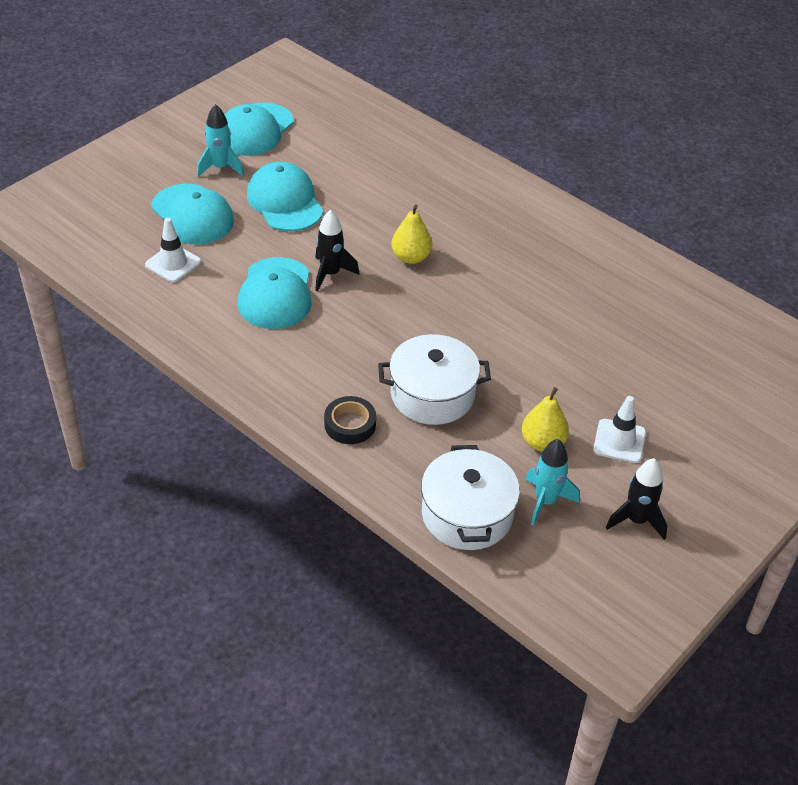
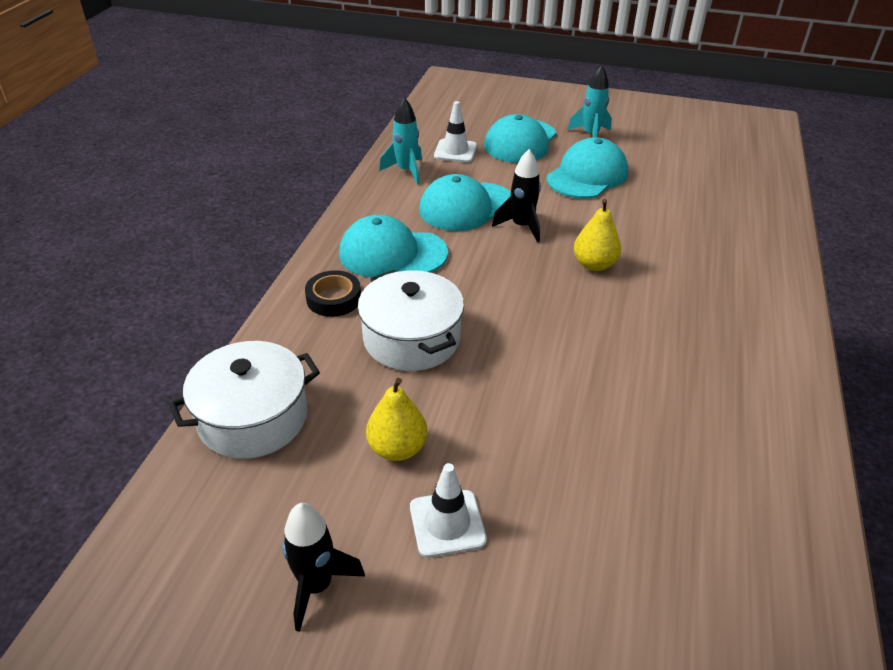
camera: 65 degrees right, 5 degrees down
turquoise cap [224,102,293,156] -> turquoise cap moved to [339,215,448,277]
turquoise rocket [525,439,579,526] -> turquoise rocket moved to [379,97,422,184]

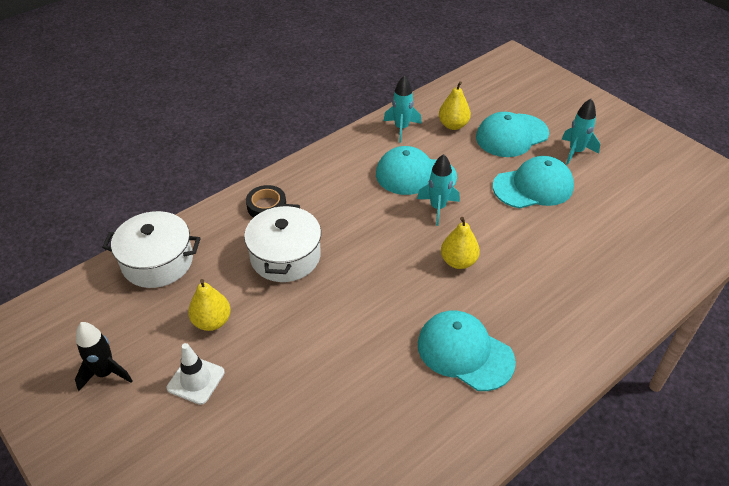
camera: 35 degrees right, 5 degrees up
turquoise cap [339,215,448,277] -> turquoise cap moved to [418,311,516,391]
white traffic cone [434,101,477,163] -> yellow pear [439,81,471,130]
black rocket [492,149,541,243] -> turquoise rocket [417,154,460,226]

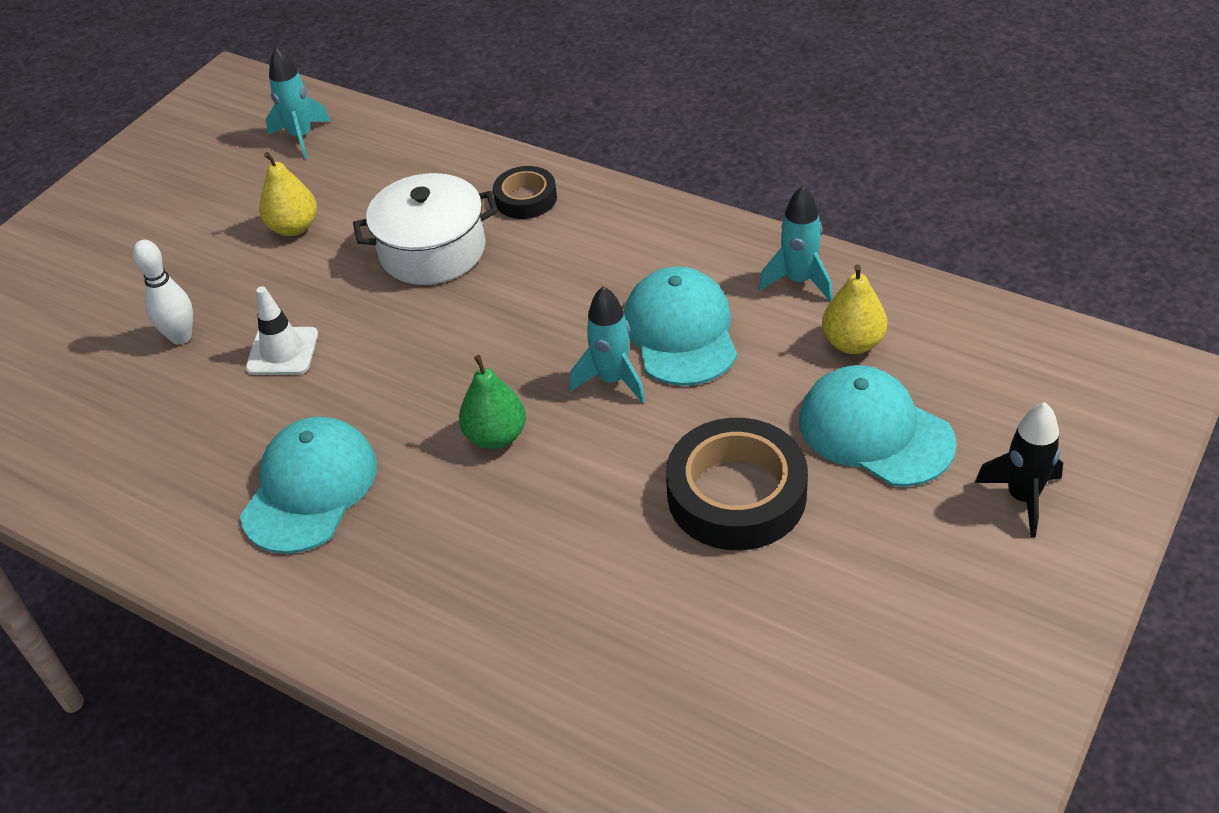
camera: 75 degrees right, 0 degrees up
black rocket [75,322,133,391] -> black rocket moved to [975,402,1063,537]
white pot [102,211,200,288] -> none
white traffic cone [167,343,225,405] -> white traffic cone moved to [246,286,318,375]
yellow pear [441,217,480,269] -> green pear [459,355,526,449]
turquoise cap [493,156,574,209] -> black tape [666,418,808,550]
turquoise rocket [562,99,600,165] -> turquoise rocket moved to [266,48,331,158]
none -> white bowling pin [133,240,193,345]

